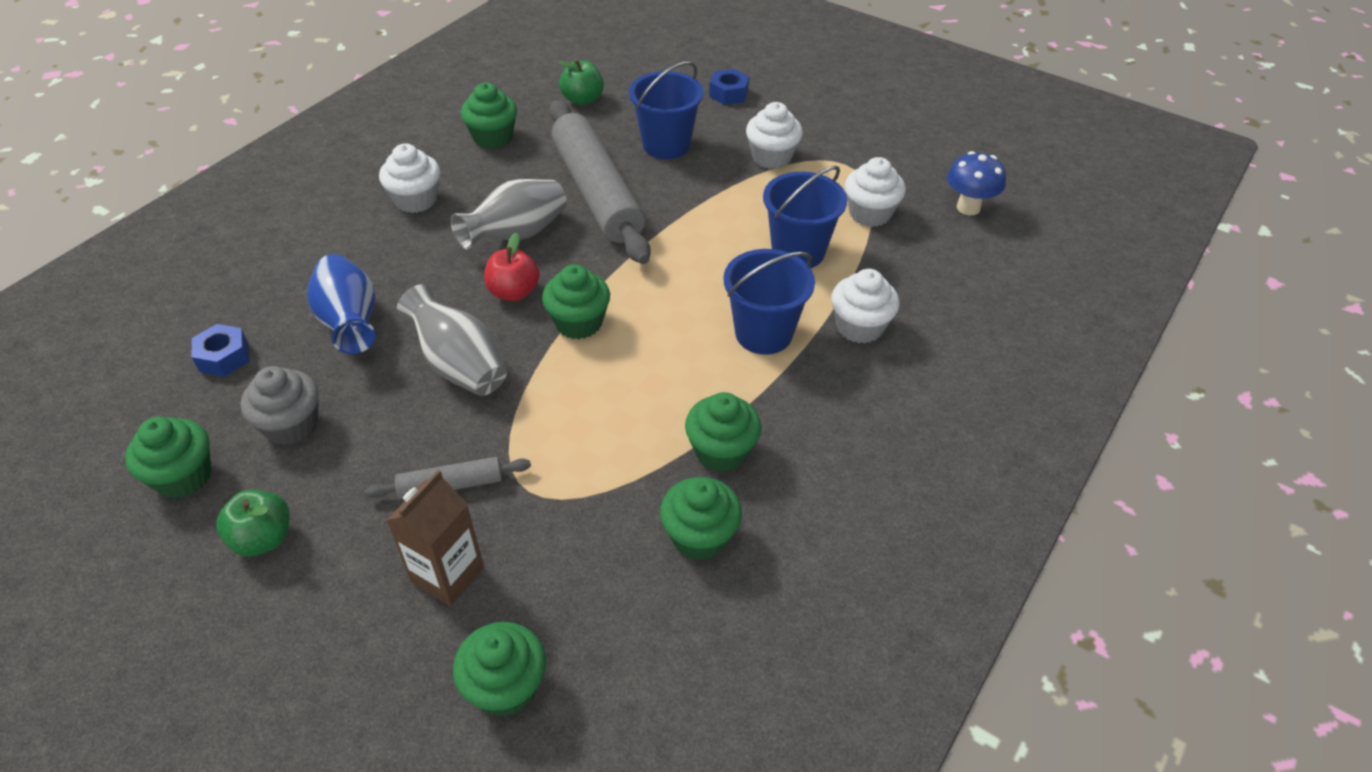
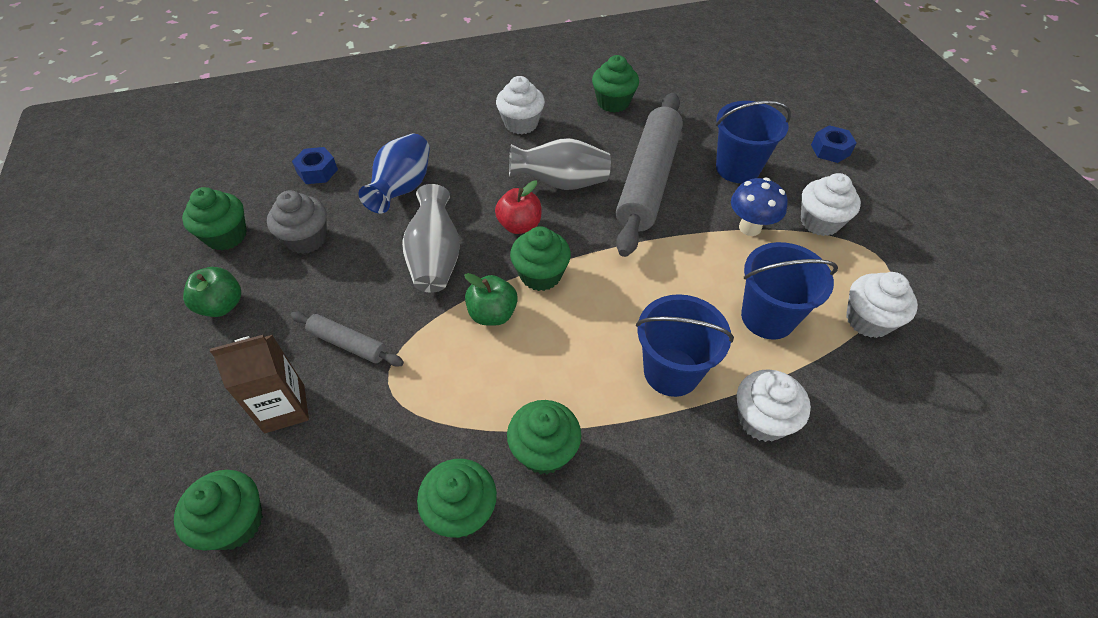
camera: 40 degrees right, 5 degrees up
green apple [558,59,604,105] -> green apple moved to [464,273,518,326]
blue mushroom [947,151,1006,215] -> blue mushroom moved to [731,178,787,236]

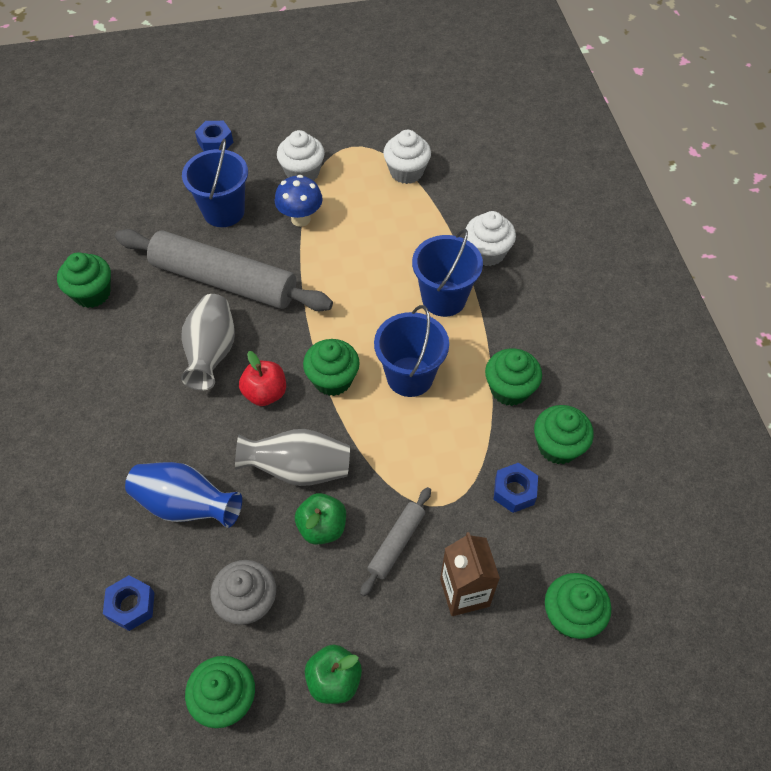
camera: 85 degrees left, 5 degrees up
green apple [464,273,518,326] -> green apple moved to [295,493,346,545]
white cupcake [496,76,545,134] -> none
blue bucket [741,242,838,340] -> blue bucket moved to [374,305,449,397]
none -> blue nut [493,463,538,513]

